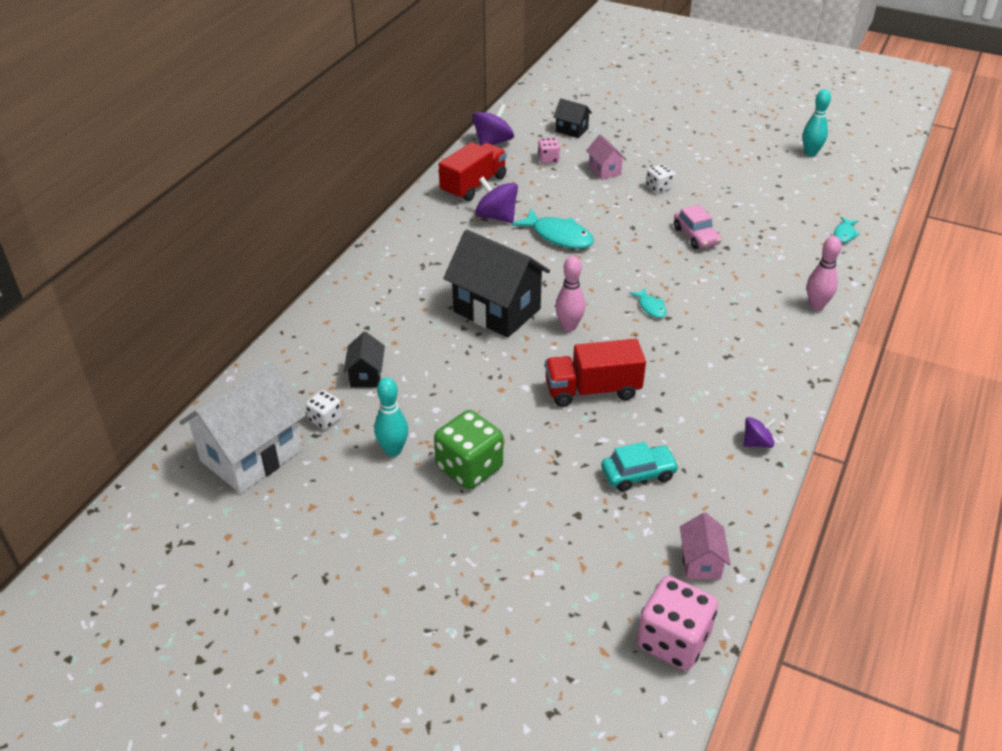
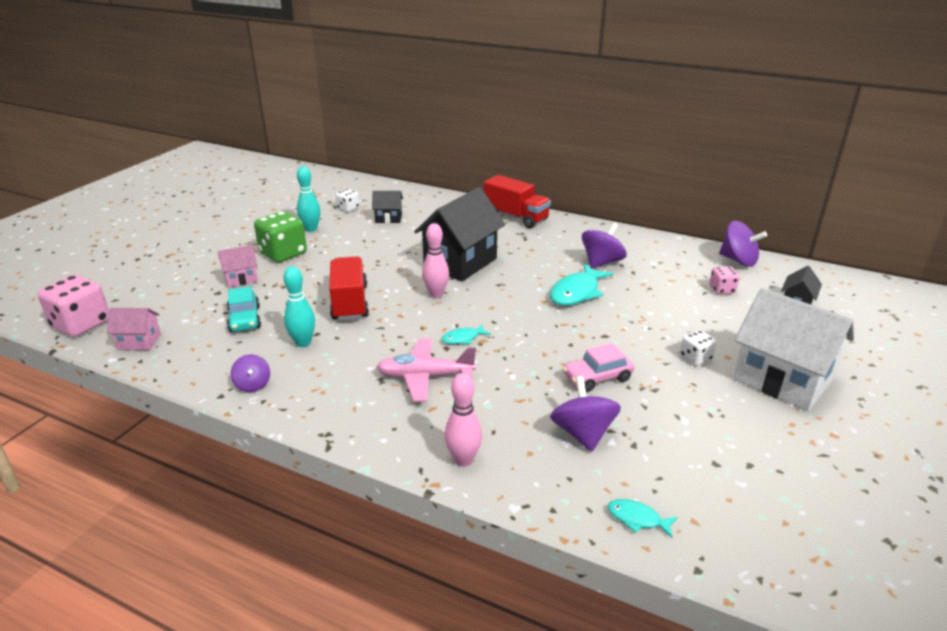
camera: 90 degrees right, 10 degrees down
white house [179,363,306,493] -> white house moved to [733,288,854,411]
red truck [439,142,507,201] -> red truck moved to [484,175,551,228]
pink house [586,134,626,180] -> pink house moved to [218,245,258,287]
turquoise bowling pin [803,89,831,157] -> turquoise bowling pin moved to [283,266,315,347]
none -> pink plane [377,338,476,402]
none -> purple spinning top [550,376,621,452]

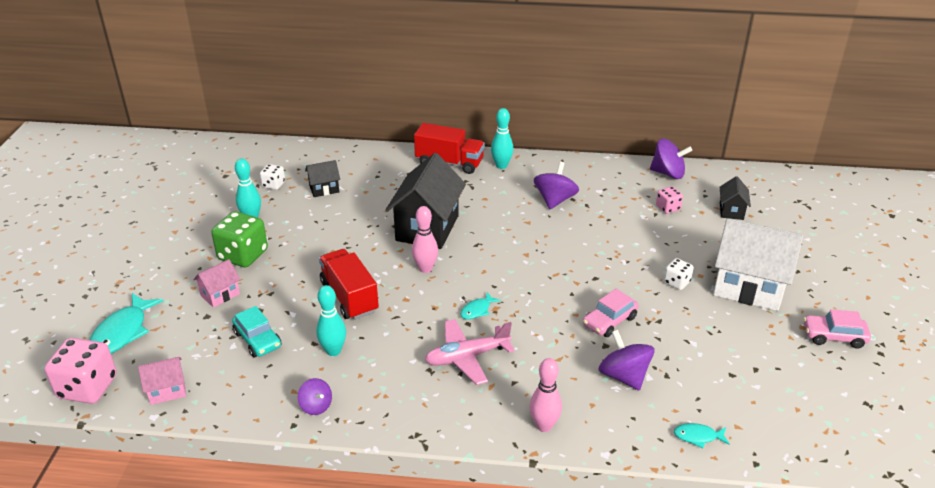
camera: 20 degrees left, 5 degrees up
turquoise fish [550,264,613,305] -> turquoise fish moved to [90,293,163,354]
none -> turquoise bowling pin [491,108,513,169]
none -> pink car [804,309,871,349]

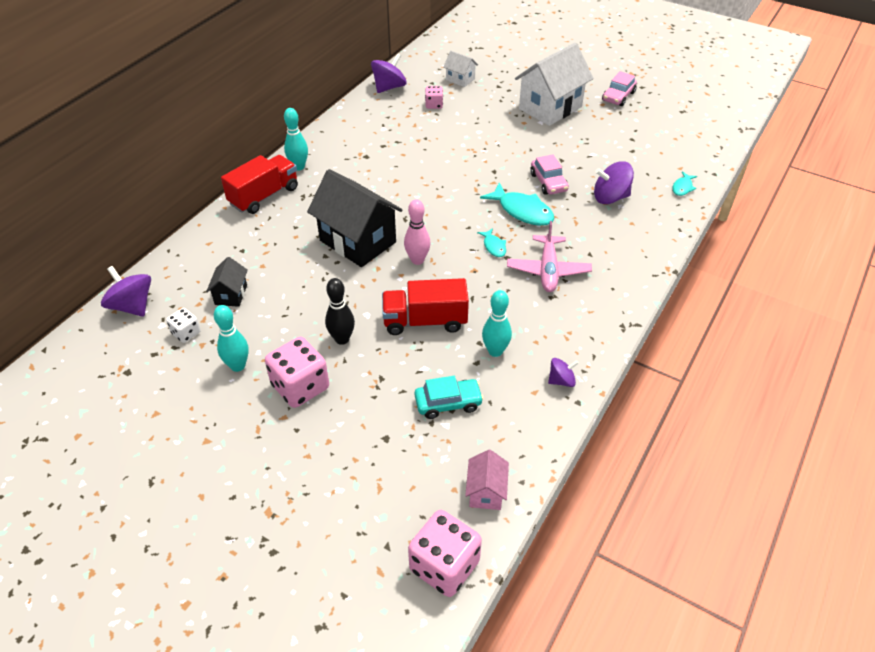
camera: 65 degrees left, 10 degrees up
turquoise fish [90,293,163,354] -> turquoise fish moved to [480,182,554,226]
pink house [193,259,241,308] -> none
green dice [211,211,268,268] -> pink dice [265,337,329,408]
pink bowling pin [530,358,562,432] -> none
purple spinning top [534,162,579,209] -> purple spinning top moved to [101,266,151,317]
white dice [664,258,694,290] -> none
black house [720,176,751,220] -> white house [443,51,478,87]
none -> black bowling pin [325,278,355,345]

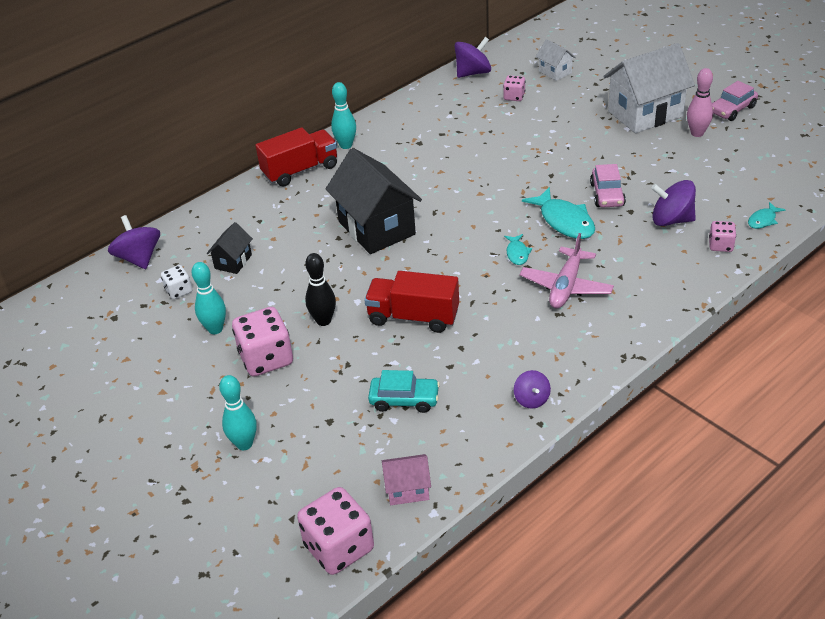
camera: 20 degrees right, 5 degrees down
pink bowling pin [404,199,431,265] -> pink bowling pin moved to [687,68,713,137]
pink house [465,450,509,510] -> pink house turned 60 degrees clockwise [382,454,431,505]
turquoise bowling pin [482,290,512,357] -> turquoise bowling pin moved to [219,375,257,450]
purple spinning top [548,358,579,387] -> purple spinning top turned 75 degrees clockwise [514,370,551,409]
none -> pink dice [709,221,736,252]

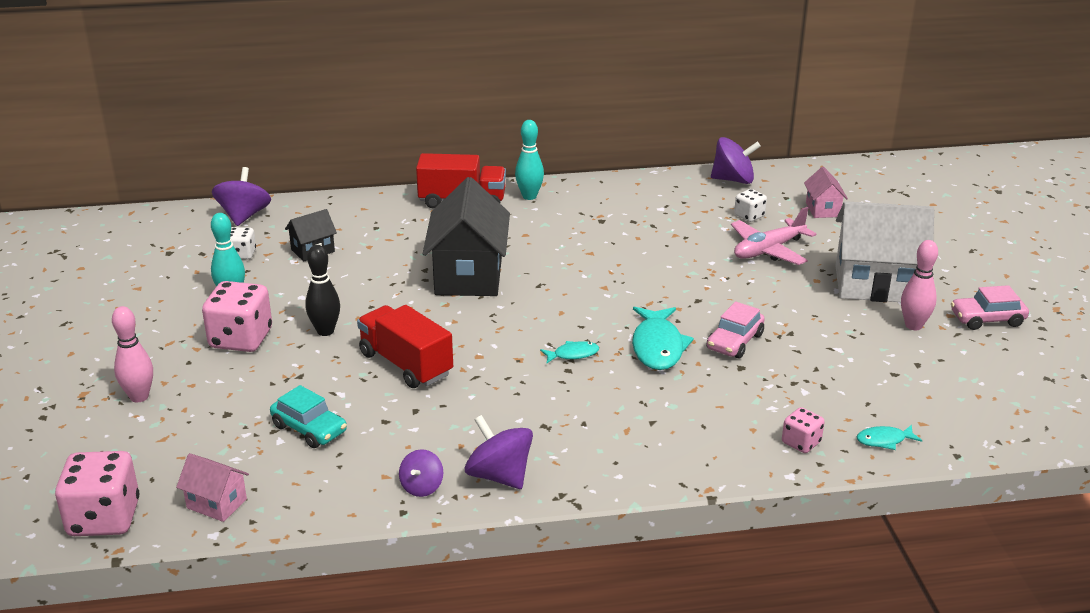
camera: 30 degrees right, 10 degrees down
turquoise bowling pin [219,375,257,450] -> pink bowling pin [112,306,153,402]
pink dice [503,75,526,101] -> white dice [734,189,767,222]
turquoise fish [504,234,532,265] -> turquoise fish turned 135 degrees counterclockwise [540,341,599,363]
pink plane [520,233,614,309] -> pink plane moved to [731,207,816,265]
white house [536,39,576,81] -> pink house [804,167,848,218]
purple spinning top [651,180,696,226] -> purple spinning top moved to [465,415,533,489]

